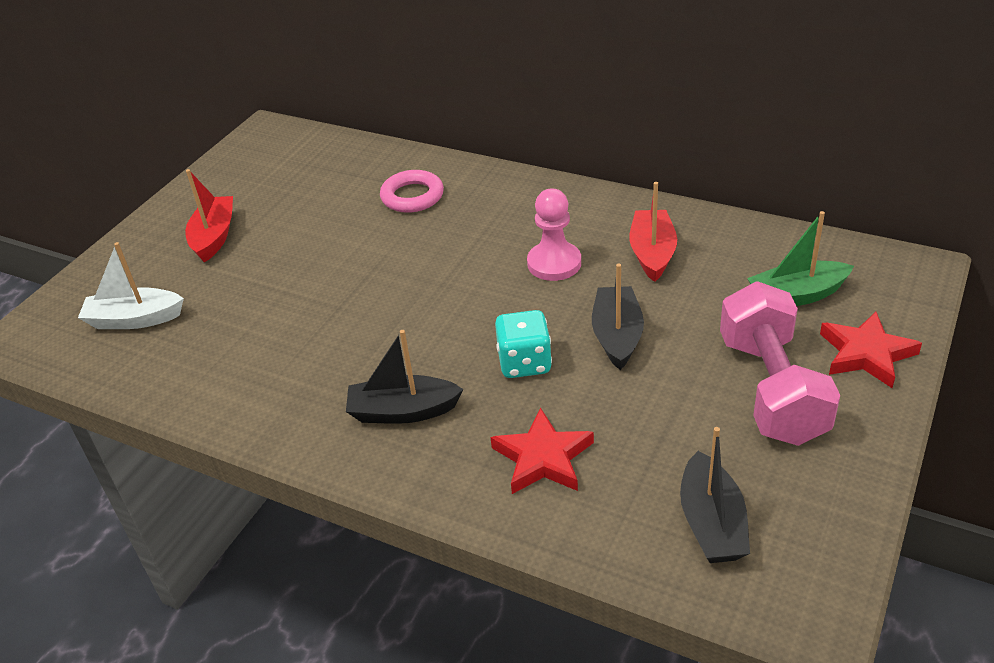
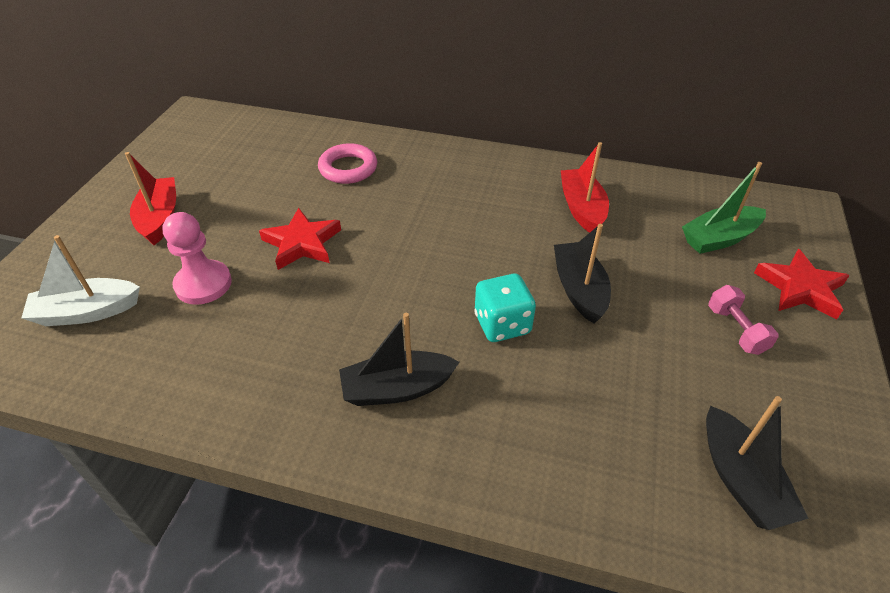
camera: 15 degrees left, 5 degrees up
red star [491,408,594,494] -> red star moved to [259,208,341,270]
pink pawn [527,189,581,281] -> pink pawn moved to [162,212,232,305]
pink dumbbell [720,282,840,446] -> pink dumbbell [708,285,779,355], size x0.46

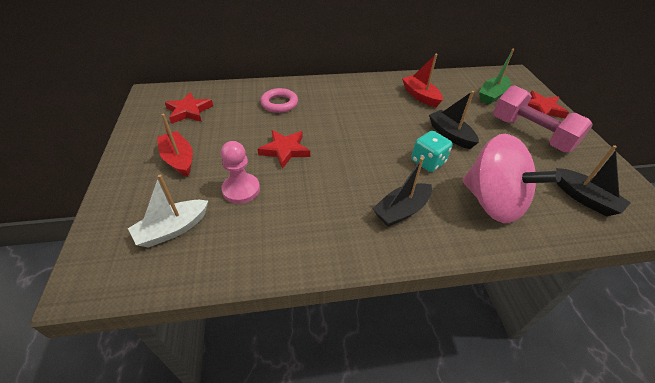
camera: 25 degrees left, 0 degrees up
pink dumbbell [708,285,779,355] -> pink dumbbell [493,85,593,152], size x2.17
none -> red star [165,92,213,124]
none -> pink spinning top [462,134,561,223]

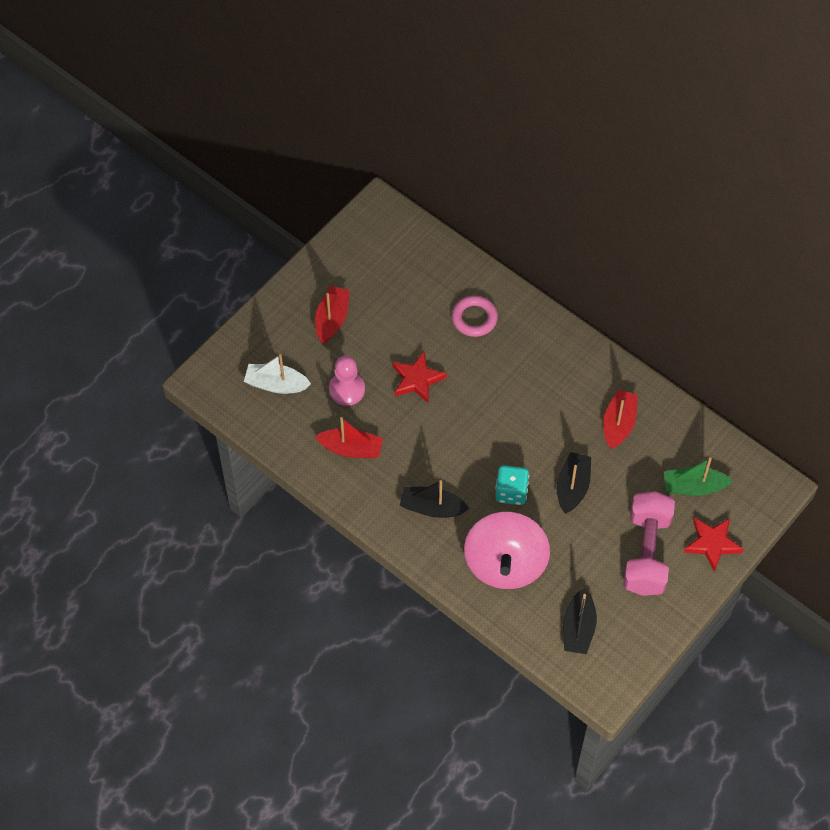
camera: 50 degrees right, 15 degrees up
red star [165,92,213,124] -> none
none -> red boat [315,417,383,458]

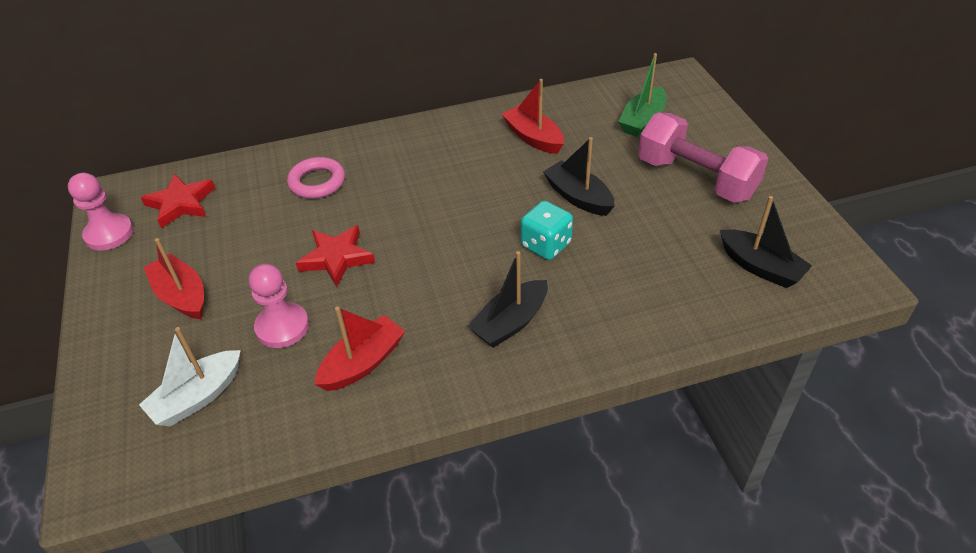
camera: 55 degrees left, 15 degrees down
pink spinning top [464,512,550,589] -> none
red star [684,518,744,572] -> red star moved to [141,174,215,228]
none -> pink pawn [68,173,134,250]

